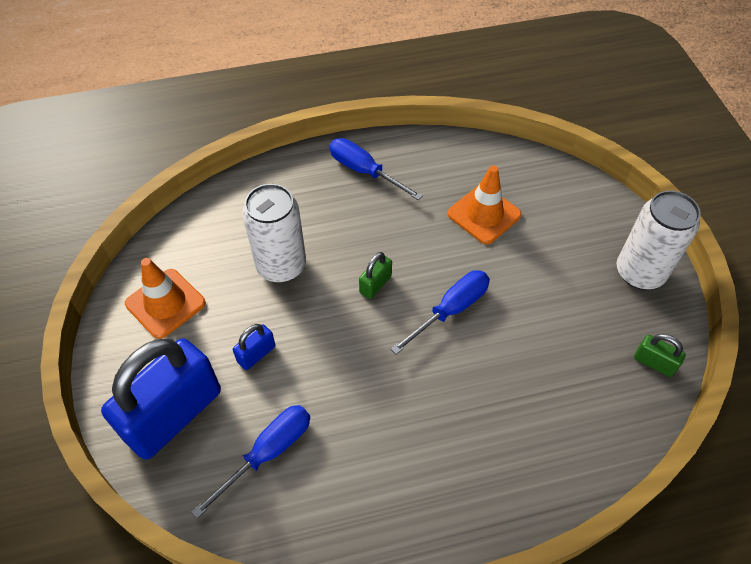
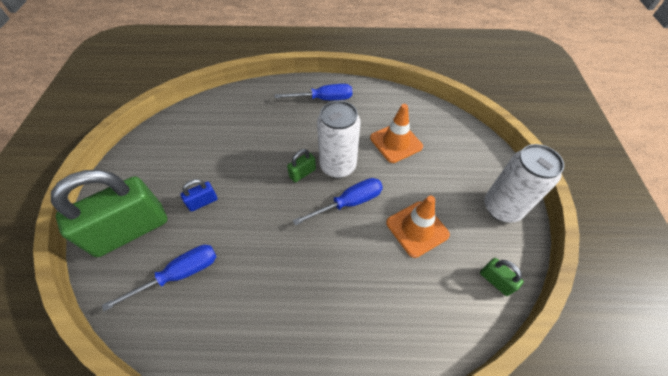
camera: 15 degrees right, 0 degrees up
blue padlock [101,338,221,460] -> green padlock [51,170,167,257]
orange traffic cone [125,258,206,339] -> orange traffic cone moved to [386,195,450,258]
white can [242,184,306,283] -> white can moved to [317,101,361,178]
blue screwdriver [329,138,423,200] -> blue screwdriver turned 120 degrees clockwise [275,84,352,100]

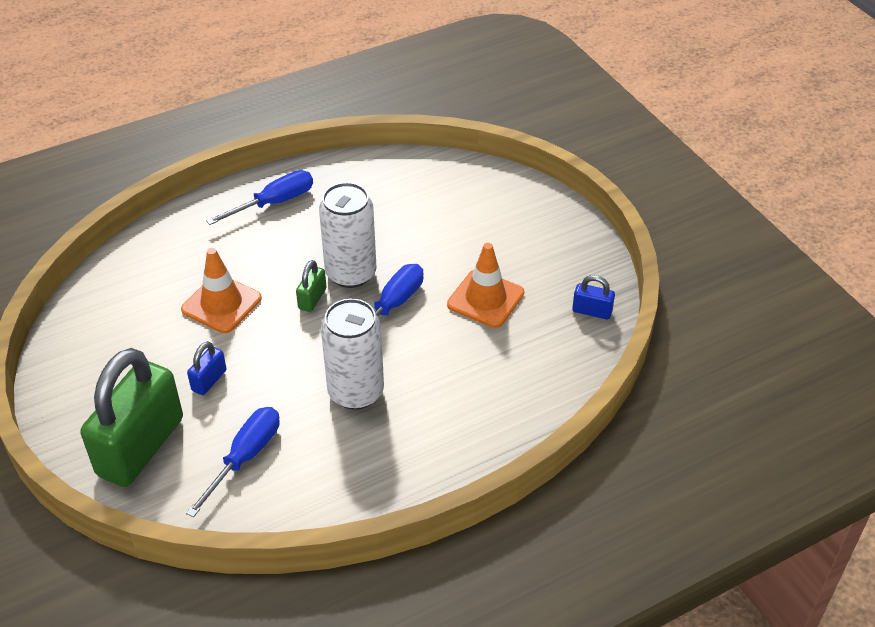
camera: 30 degrees left, 10 degrees down
orange traffic cone [370,104,423,163] -> orange traffic cone moved to [181,248,262,333]
green padlock [480,258,524,296] -> blue padlock [572,275,615,320]
white can [484,144,564,223] -> white can moved to [321,298,384,410]

